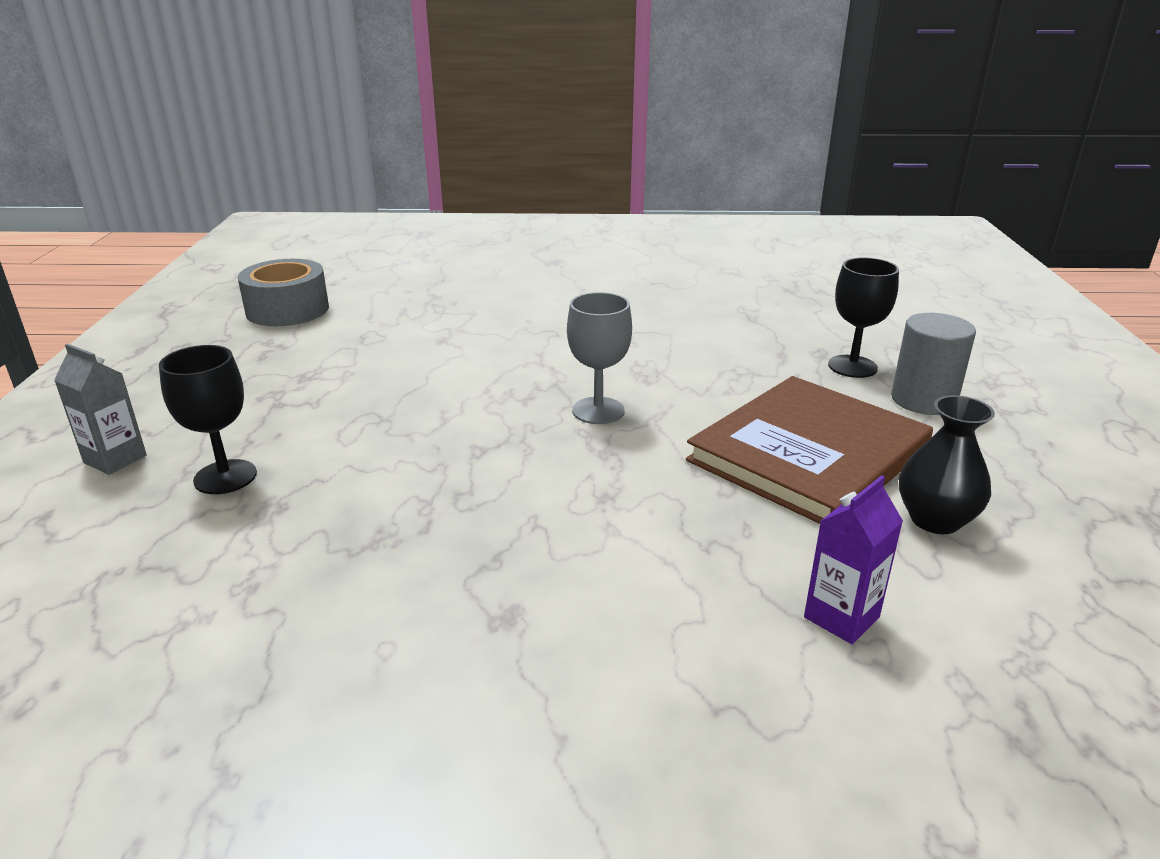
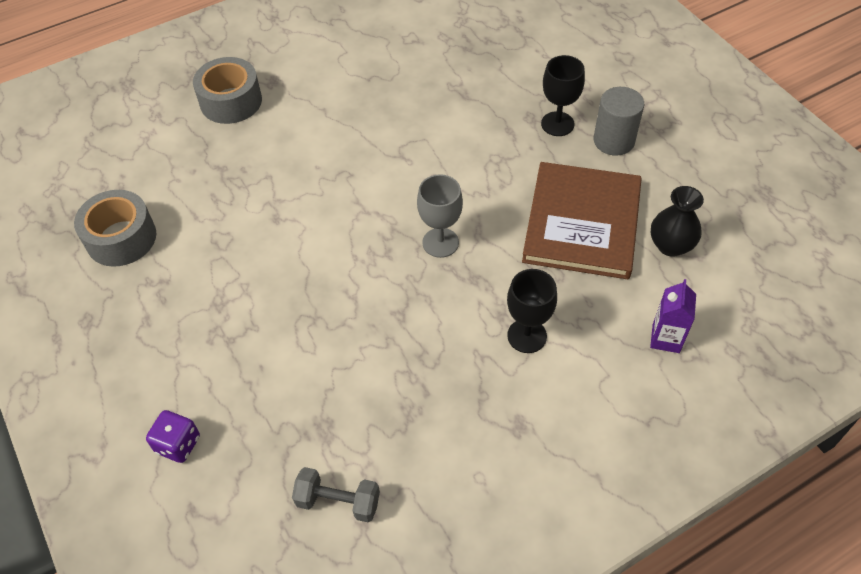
camera: 30 degrees left, 25 degrees up
grey carton [54,344,147,475] -> purple dice [146,410,200,463]
black goblet [159,345,257,494] -> black goblet moved to [507,269,557,353]
none -> grey tape [193,57,262,124]
none -> grey dumbbell [292,467,380,522]

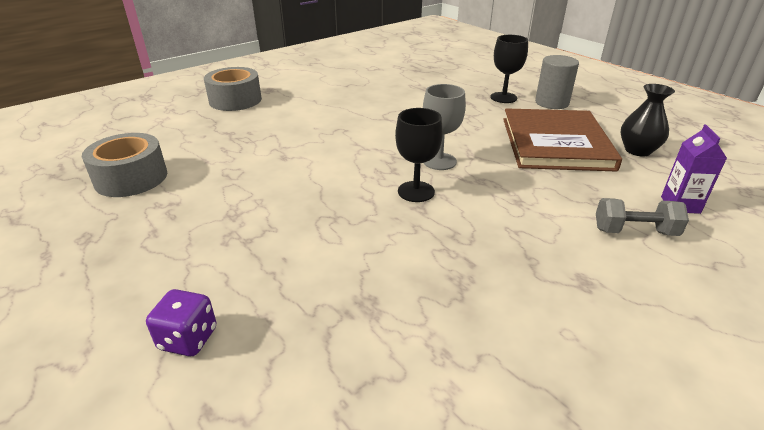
camera: 10 degrees left, 20 degrees down
grey dumbbell [292,467,380,522] -> grey dumbbell moved to [596,198,689,236]
black goblet [507,269,557,353] -> black goblet moved to [395,108,443,202]

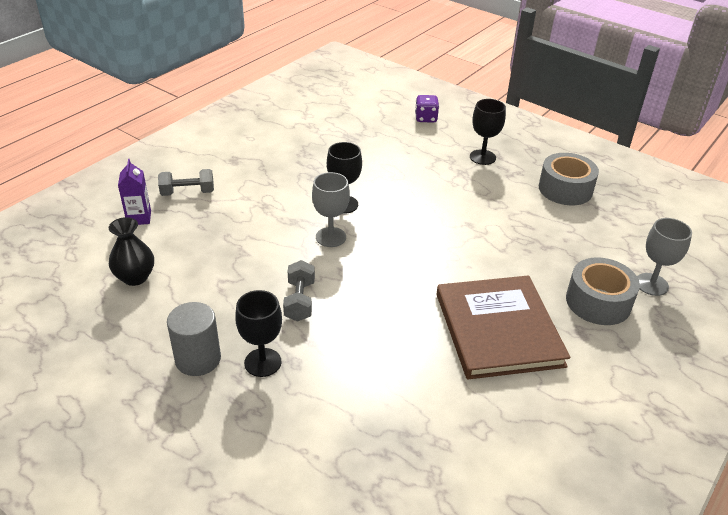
camera: 165 degrees right, 5 degrees up
brown book [503,108,622,172] -> brown book moved to [436,276,570,379]
none -> grey dumbbell [283,260,315,322]
none -> black goblet [470,99,506,165]
none -> grey goblet [637,218,692,296]

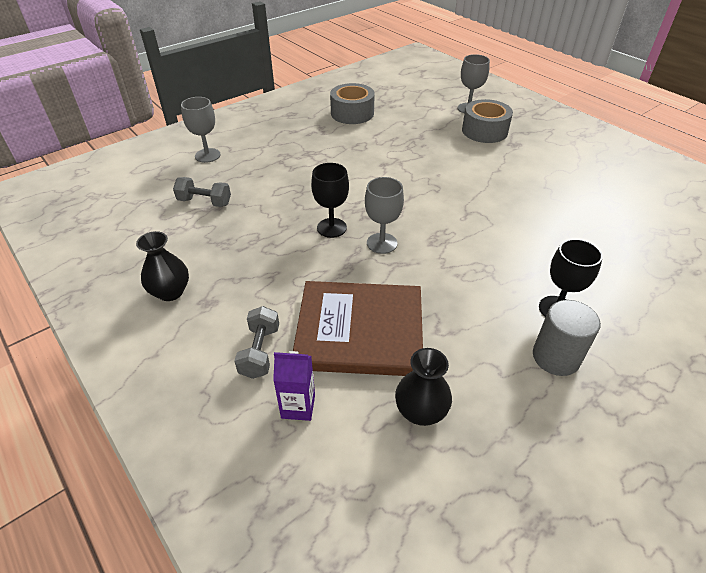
camera: 75 degrees left, 5 degrees up
grey dumbbell [283,260,315,322] -> grey dumbbell moved to [173,177,231,207]
purple dice [415,95,439,123] -> grey goblet [181,97,221,163]
brown book [436,276,570,379] -> brown book moved to [293,281,423,376]
black goblet [470,99,506,165] -> none
none -> black vase [136,231,189,301]

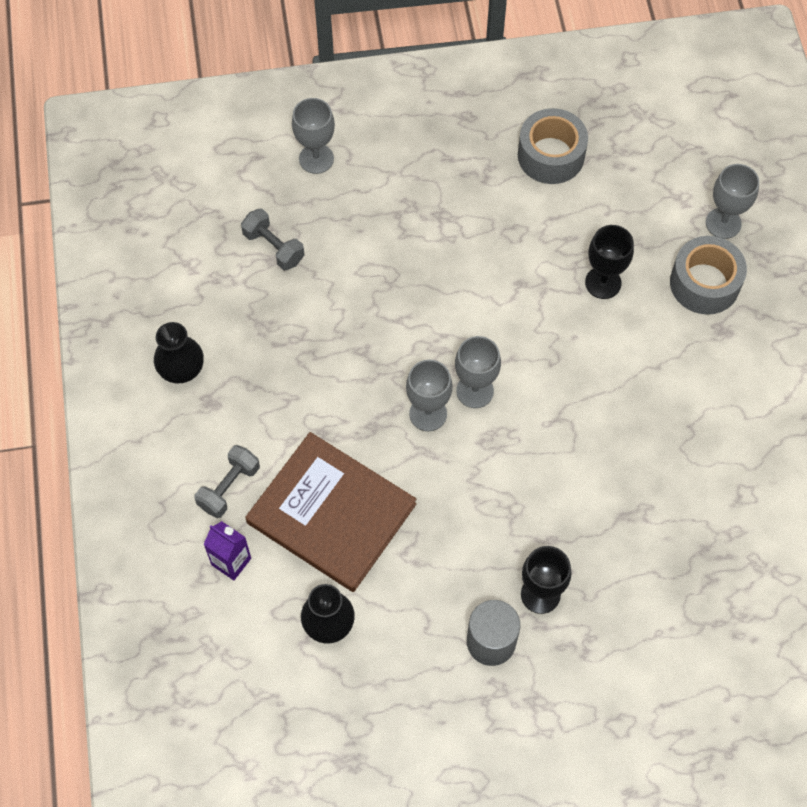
camera: 30 degrees right, 20 degrees up
black goblet [311,163,349,238] -> black goblet moved to [585,225,634,299]
none -> grey goblet [455,336,501,408]

